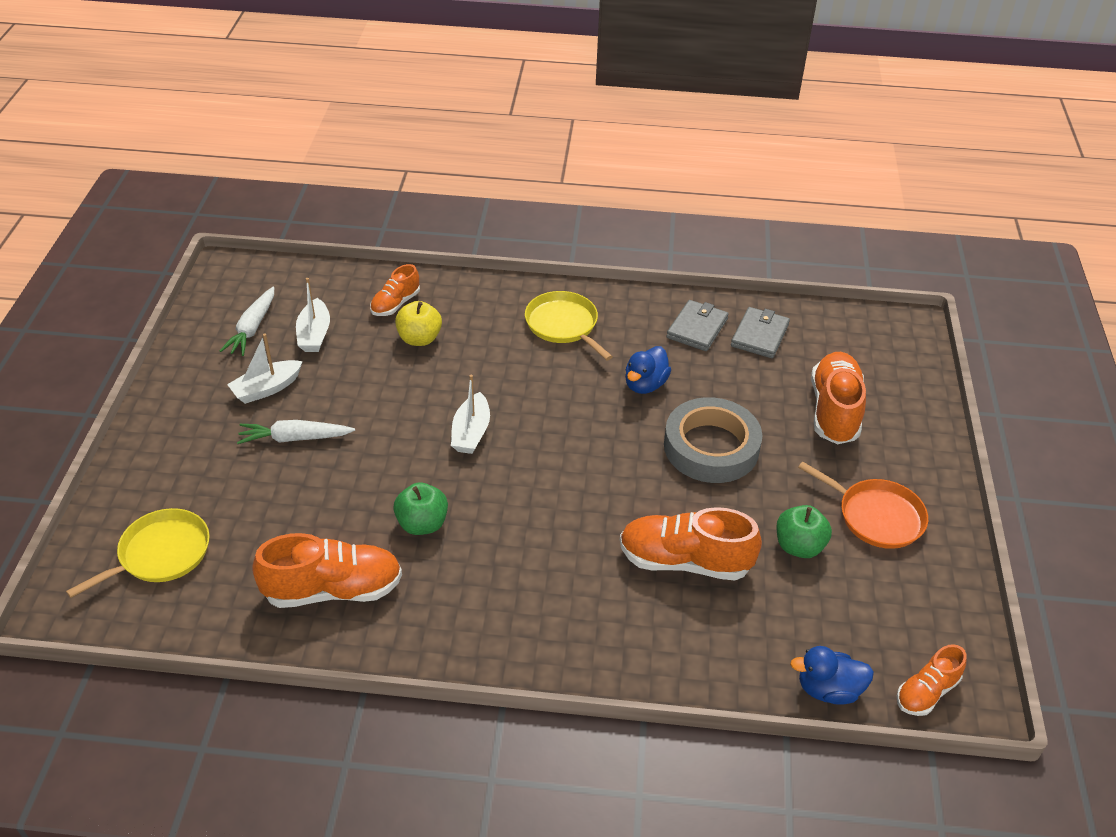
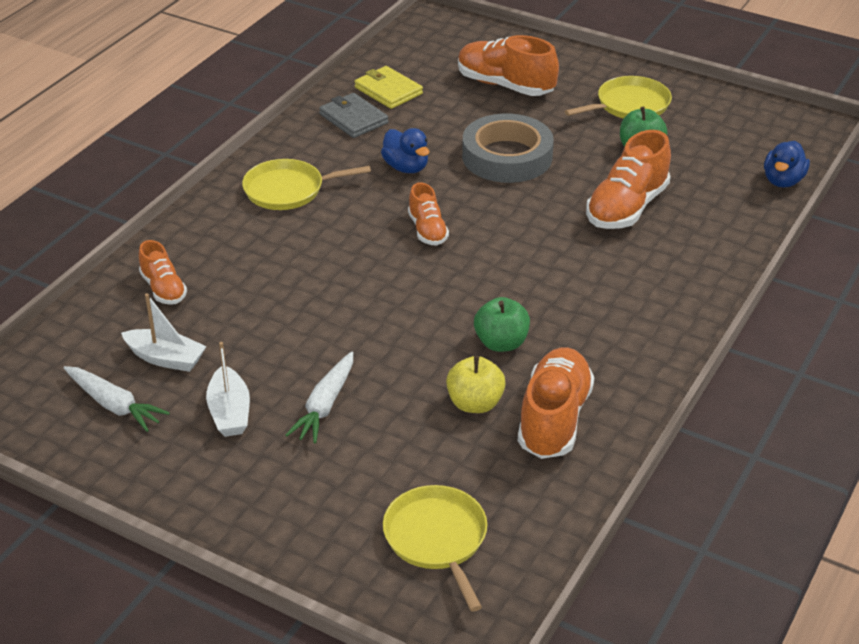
camera: 65 degrees left, 5 degrees down
yellow apple [395,301,442,346] -> yellow apple moved to [446,356,506,413]
white boat [451,375,490,454] -> none
grey wallet [731,307,790,358] -> yellow wallet [354,66,423,109]
orange pan [798,461,928,549] -> yellow pan [565,76,672,119]
orange shoe [897,644,967,716] -> orange shoe moved to [408,182,449,246]

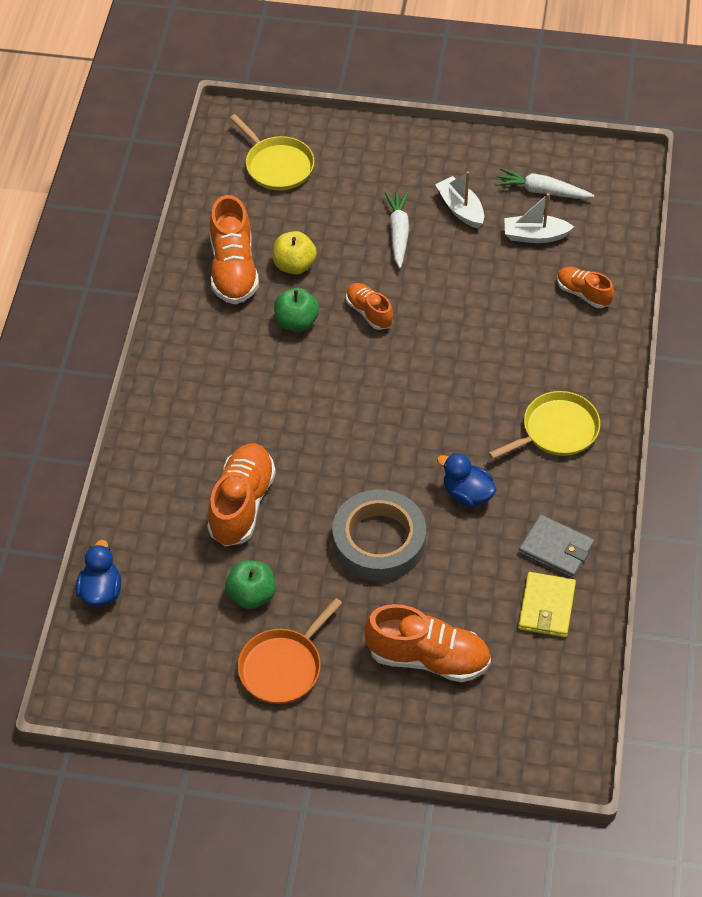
camera: 160 degrees right, 15 degrees up
yellow wallet [354,66,423,109] -> yellow wallet turned 75 degrees clockwise [518,572,576,637]
orange shoe [408,182,449,246] -> orange shoe moved to [346,283,393,330]
yellow pan [565,76,672,119] -> orange pan [238,598,342,704]

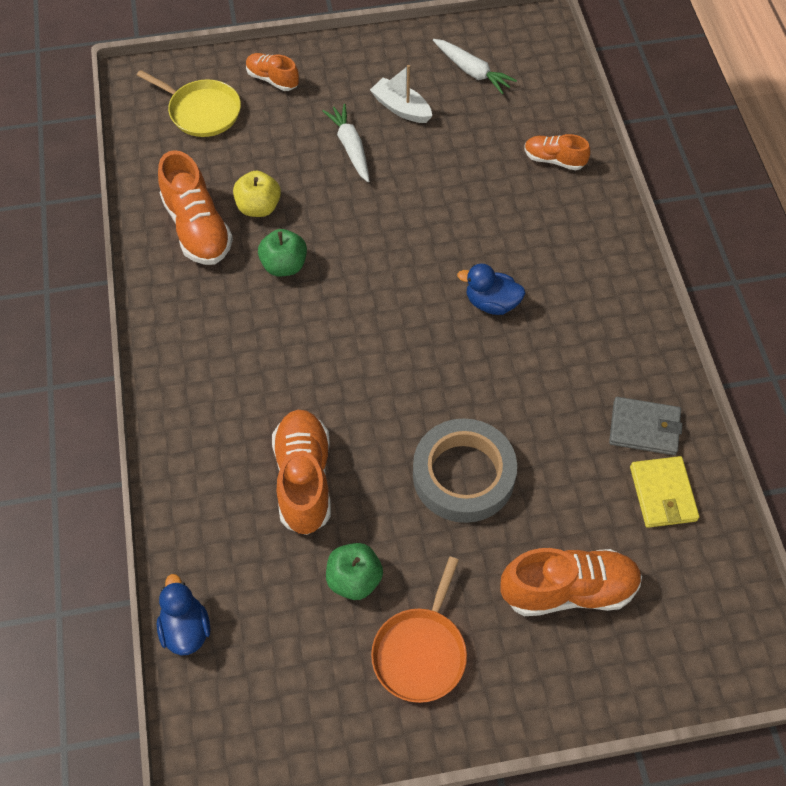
camera: 20 degrees left, 5 degrees up
orange shoe [346,283,393,330] -> orange shoe moved to [246,53,299,91]
blue duck [437,453,497,507] -> blue duck moved to [457,264,525,315]
yellow pan [489,391,600,459] -> none
white carrot [496,168,594,199] -> white carrot turned 135 degrees counterclockwise [433,39,517,94]
white boat [504,193,574,243] -> none

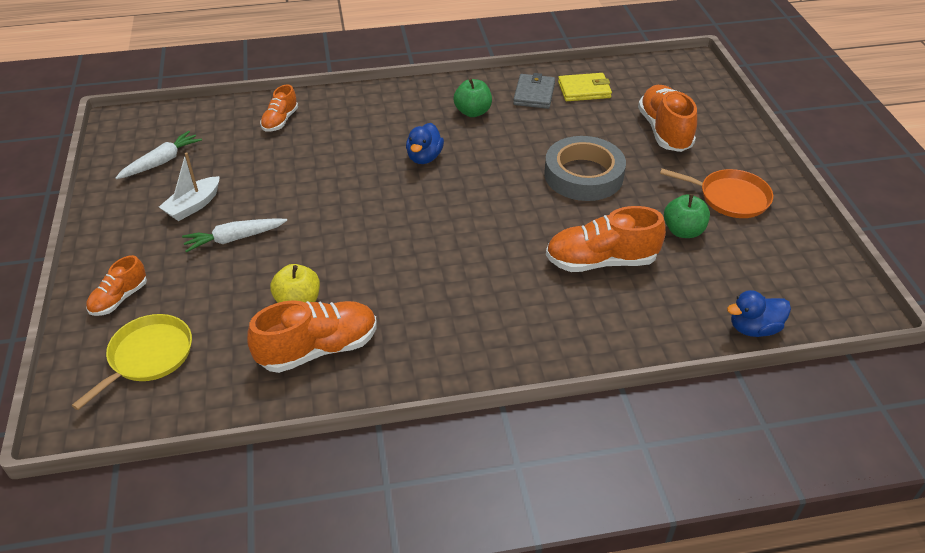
camera: 90 degrees left, 15 degrees down
green apple [258,229,307,276] -> green apple moved to [454,78,492,117]

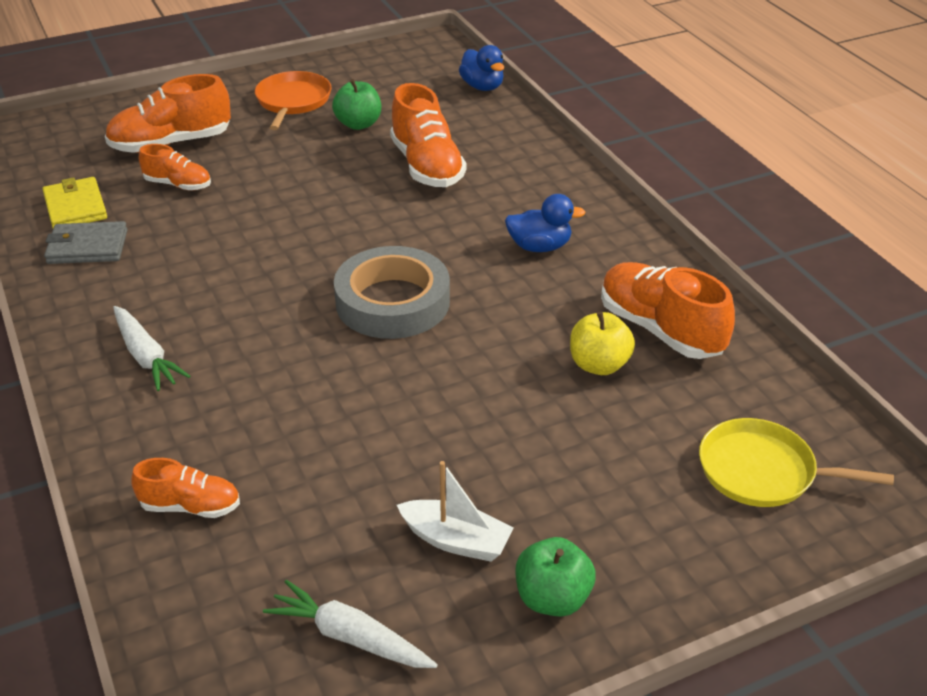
camera: 105 degrees left, 5 degrees down
orange shoe [86,255,147,316] -> orange shoe moved to [139,144,211,190]
white carrot [182,218,287,253] -> white carrot moved to [113,306,191,391]
blue duck [406,123,444,164] -> blue duck moved to [505,194,586,252]
green apple [454,78,492,117] -> green apple moved to [516,537,596,617]
grey tape [544,136,626,201] -> grey tape moved to [334,246,450,339]

